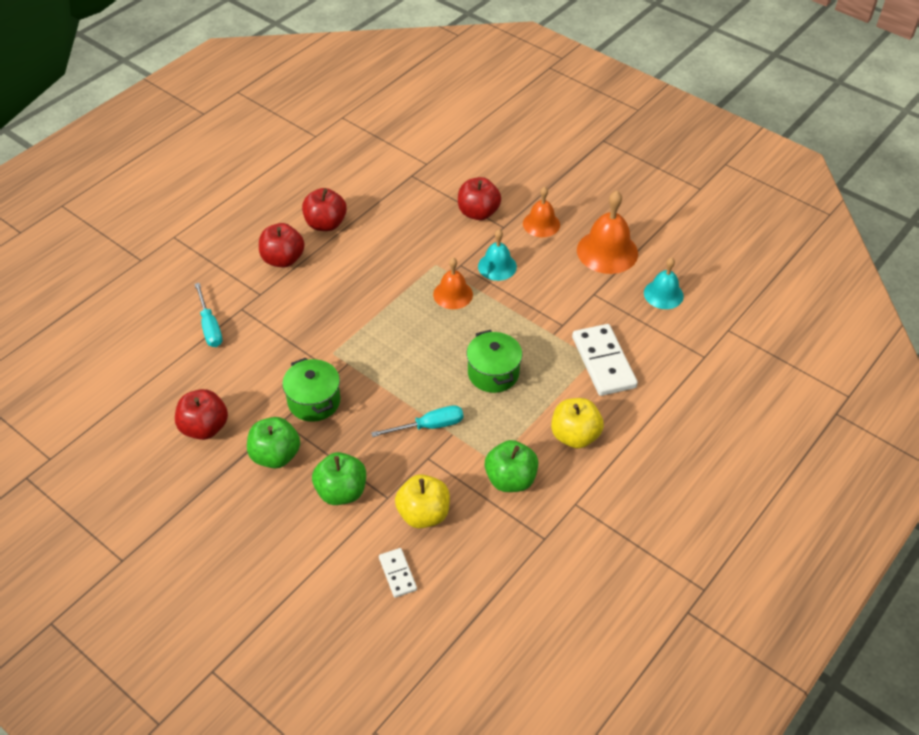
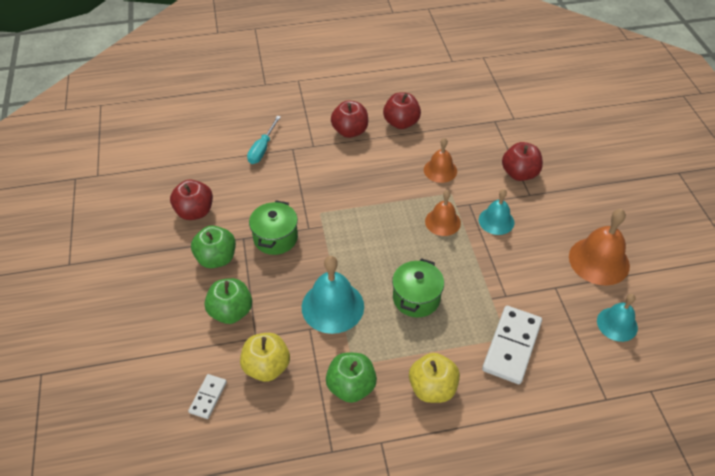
camera: 40 degrees right, 0 degrees up
turquoise screwdriver [371,405,463,437] -> turquoise bell [302,256,364,334]
orange bell [523,187,560,237] -> orange bell moved to [424,138,457,183]

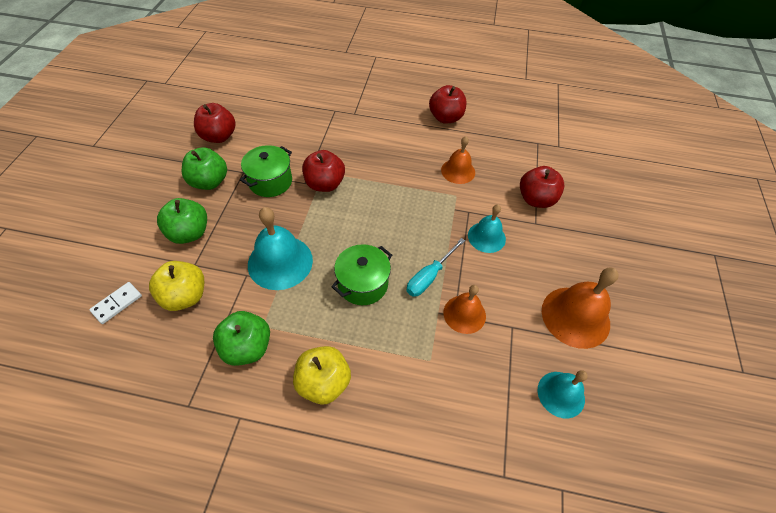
camera: 20 degrees right, 5 degrees up
turquoise screwdriver [247,116,281,164] -> turquoise screwdriver moved to [406,238,465,297]
red apple [331,100,368,138] -> red apple moved to [302,150,345,192]
orange bell [425,190,461,236] -> orange bell moved to [444,285,486,334]
white domino [482,306,542,384] -> none

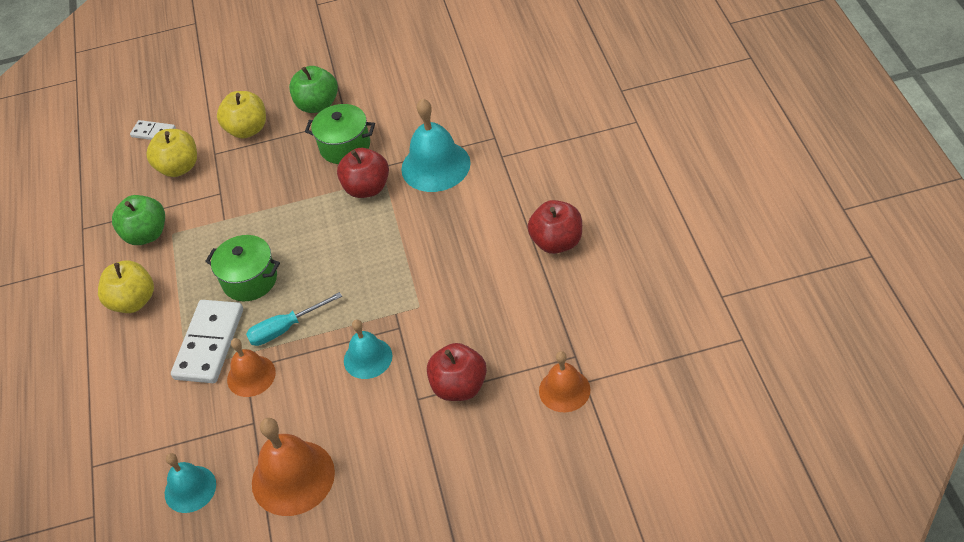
camera: 75 degrees right, 5 degrees down
green apple [157,198,207,244] -> yellow apple [217,91,266,139]
red apple [194,103,236,143] -> none
turquoise bell [248,207,313,290] -> turquoise bell moved to [401,99,471,192]
turquoise screwdriver [406,238,465,297] -> turquoise screwdriver turned 45 degrees counterclockwise [246,292,342,346]
orange bell [441,136,475,184] -> orange bell moved to [539,351,590,412]
none -> white domino [171,300,243,383]

